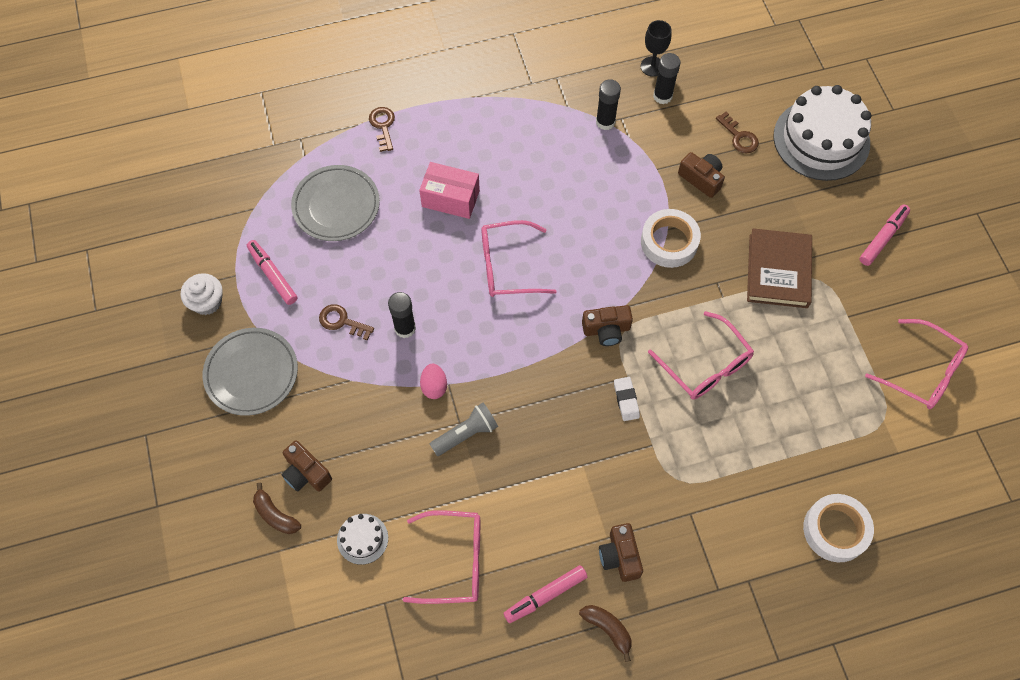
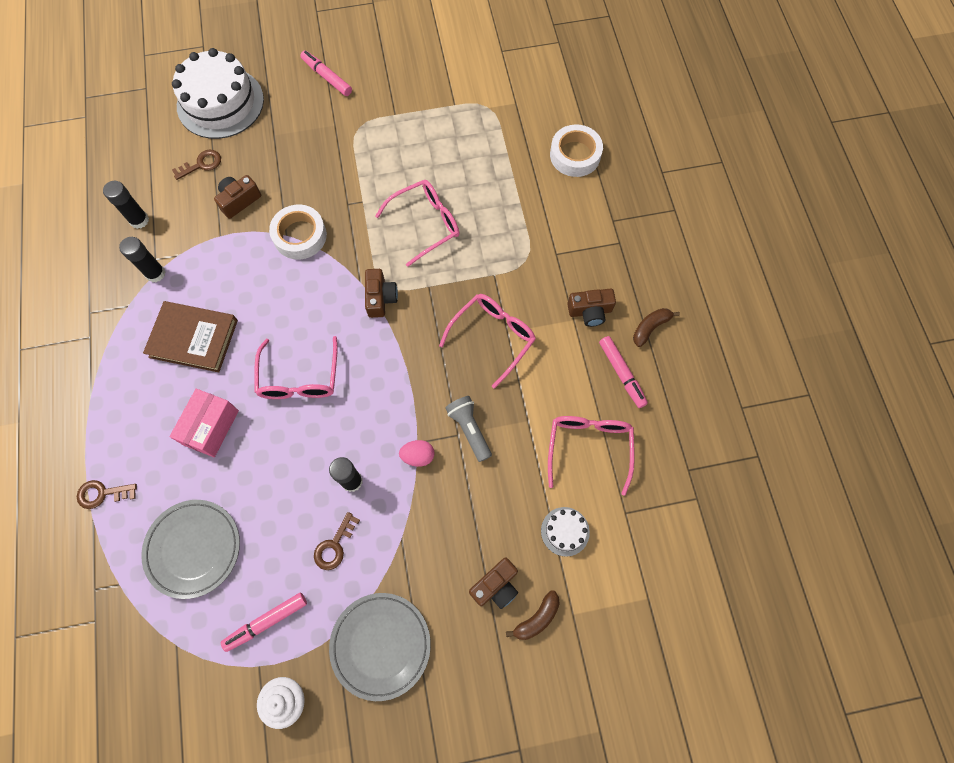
camera: 85 degrees left, 5 degrees up
white eraser [614,377,640,421] -> none
black goblet [641,20,672,77] -> none
brown book [747,228,812,308] -> brown book moved to [143,301,238,372]
pink glasses [865,319,968,409] -> pink glasses moved to [439,294,536,389]

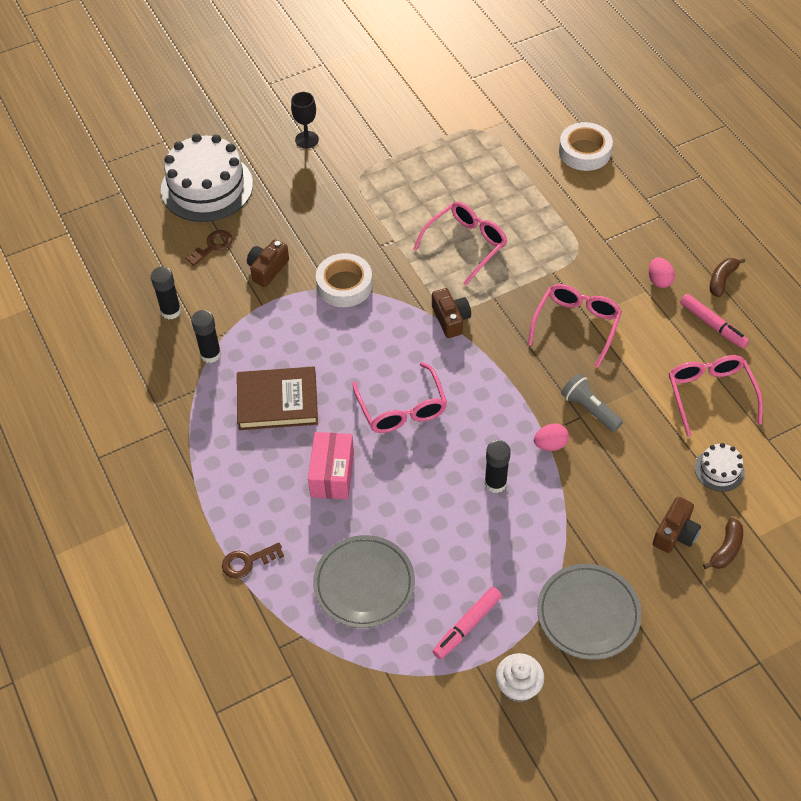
camera: 15 degrees left, 15 degrees down
pink marker [300,50,352,96] -> black goblet [291,92,319,148]
brown key [314,512,360,570] -> none
brown camera [567,289,616,327] -> pink egg [649,257,675,288]

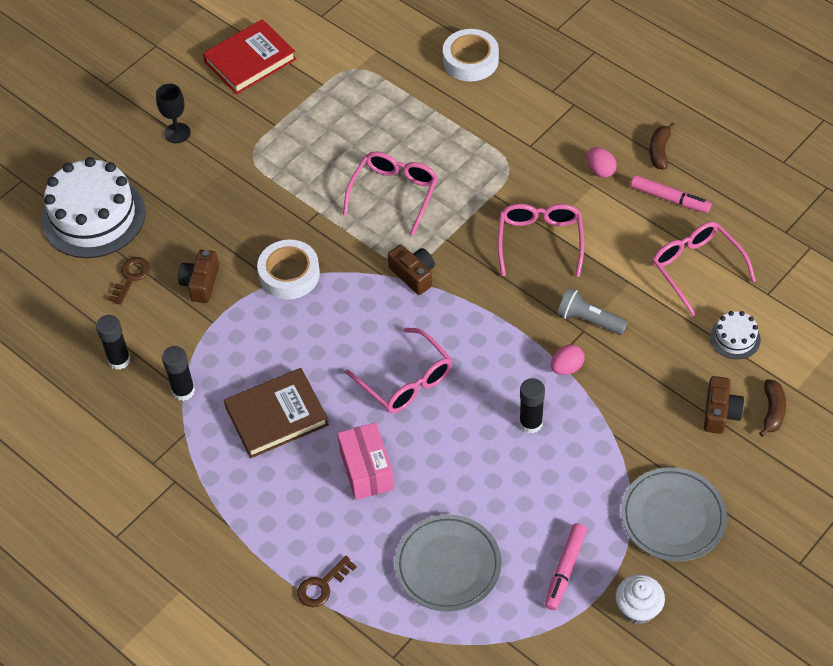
camera: 20 degrees left, 0 degrees up
none -> red book [203,19,296,94]

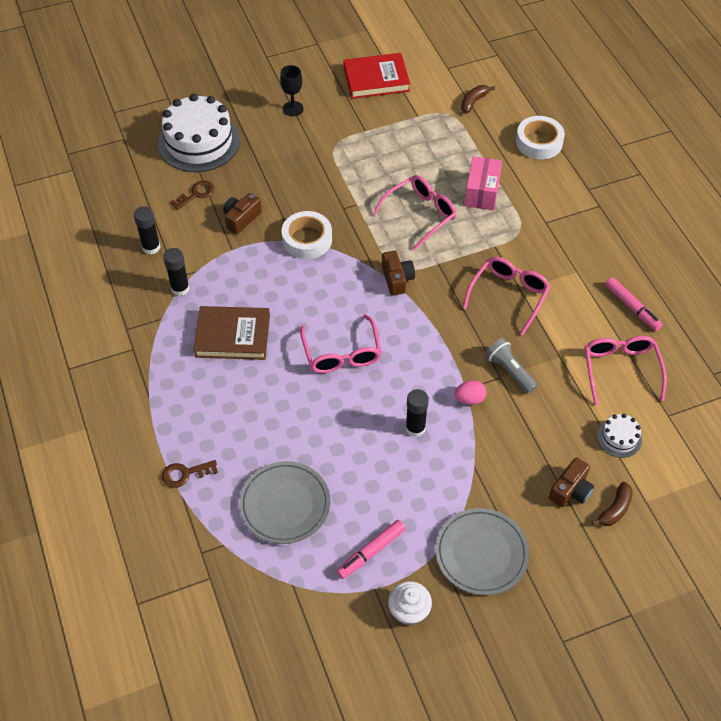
camera: 25 degrees right, 0 degrees up
pink box [337,422,394,500] -> pink box moved to [465,156,502,211]
pink egg [587,147,617,178] -> none
brown banana [650,123,675,170] -> brown banana moved to [461,85,495,113]

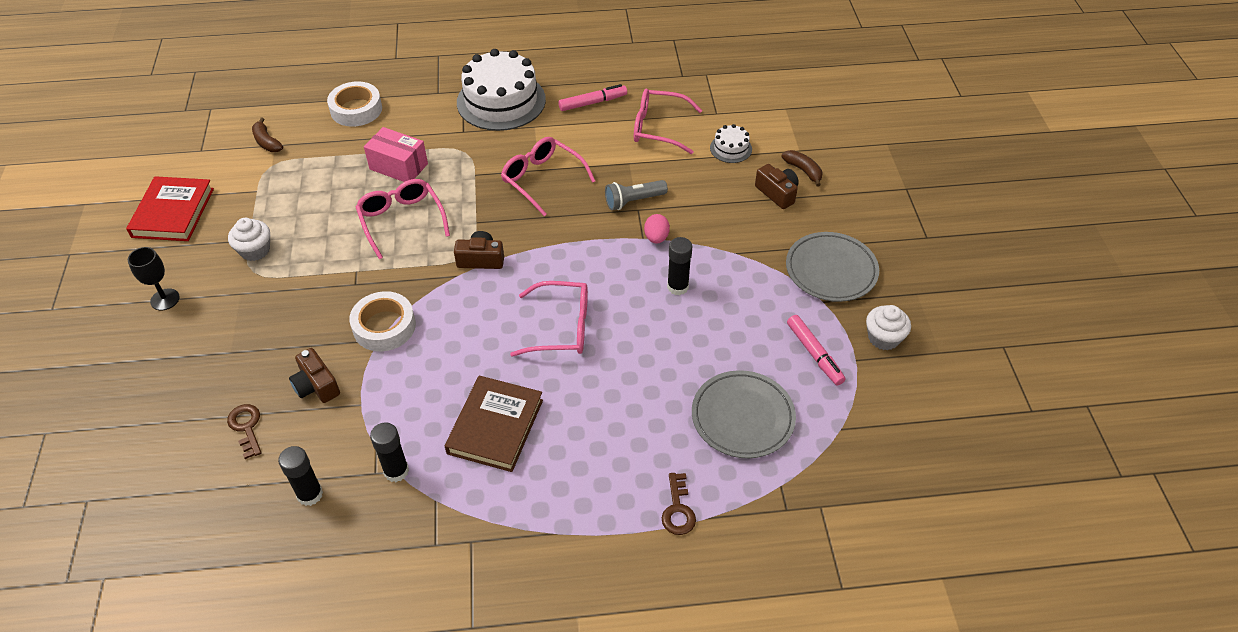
camera: 75 degrees left, 5 degrees down
white cake [158,94,240,172] -> white cake moved to [457,49,546,131]
none -> white cupcake [228,218,270,261]

